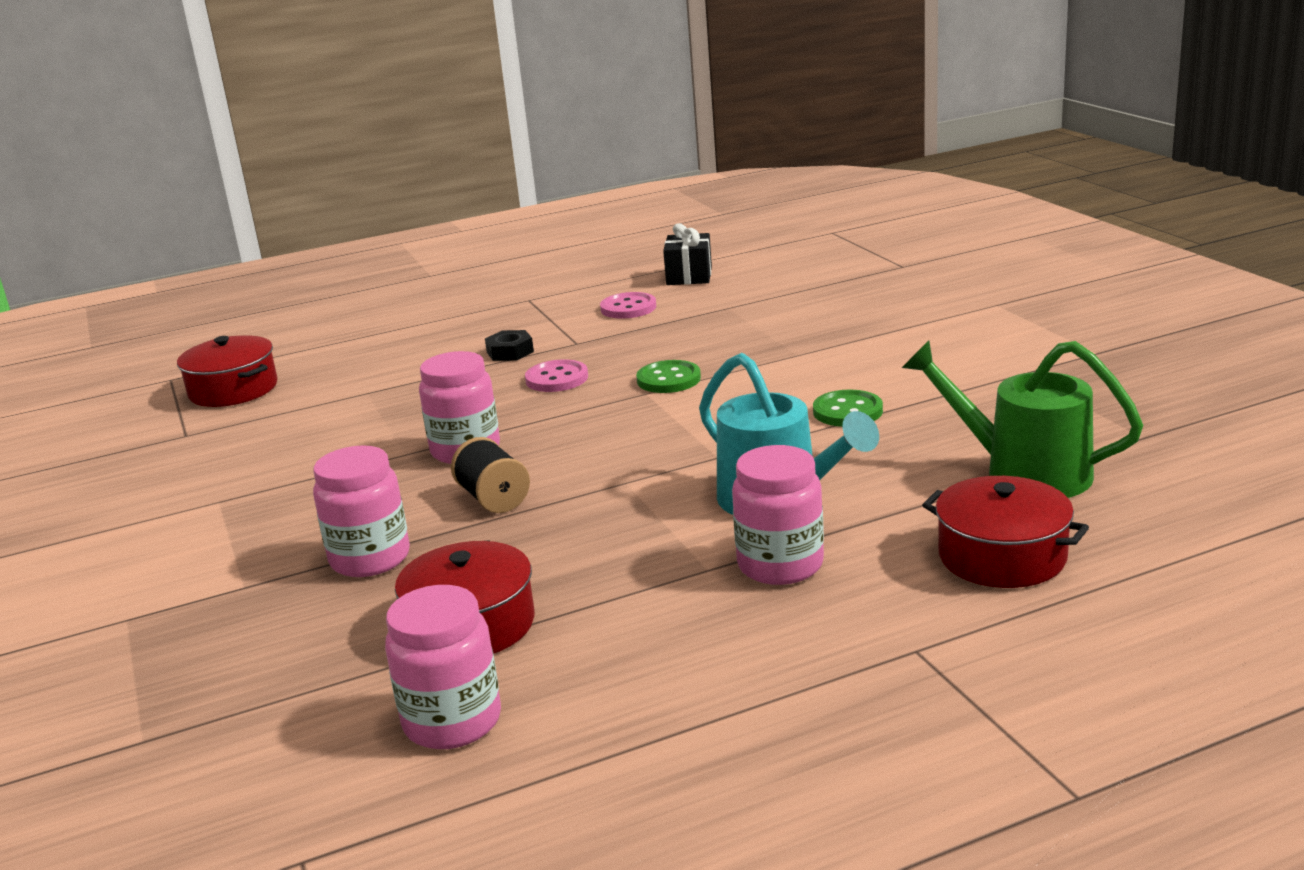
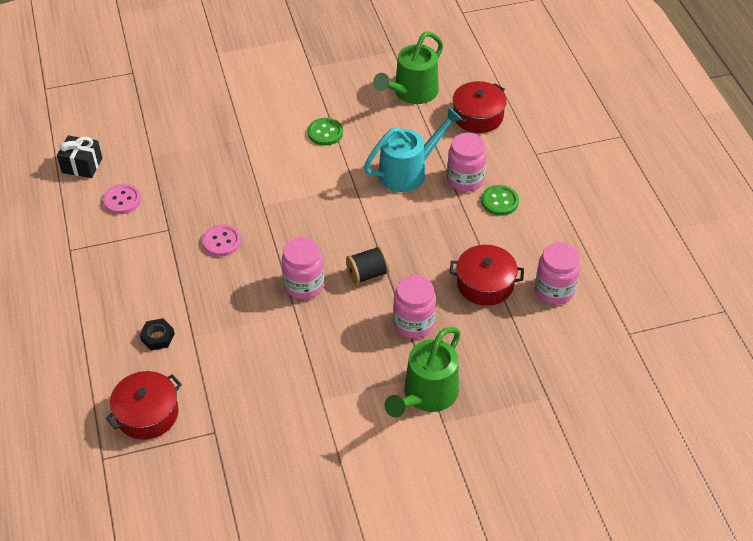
camera: 85 degrees left, 25 degrees up
black nut [485,330,534,361] -> black nut moved to [139,318,175,351]
green button [636,360,701,393] -> green button moved to [481,185,519,215]
none -> green watering can [384,327,460,418]

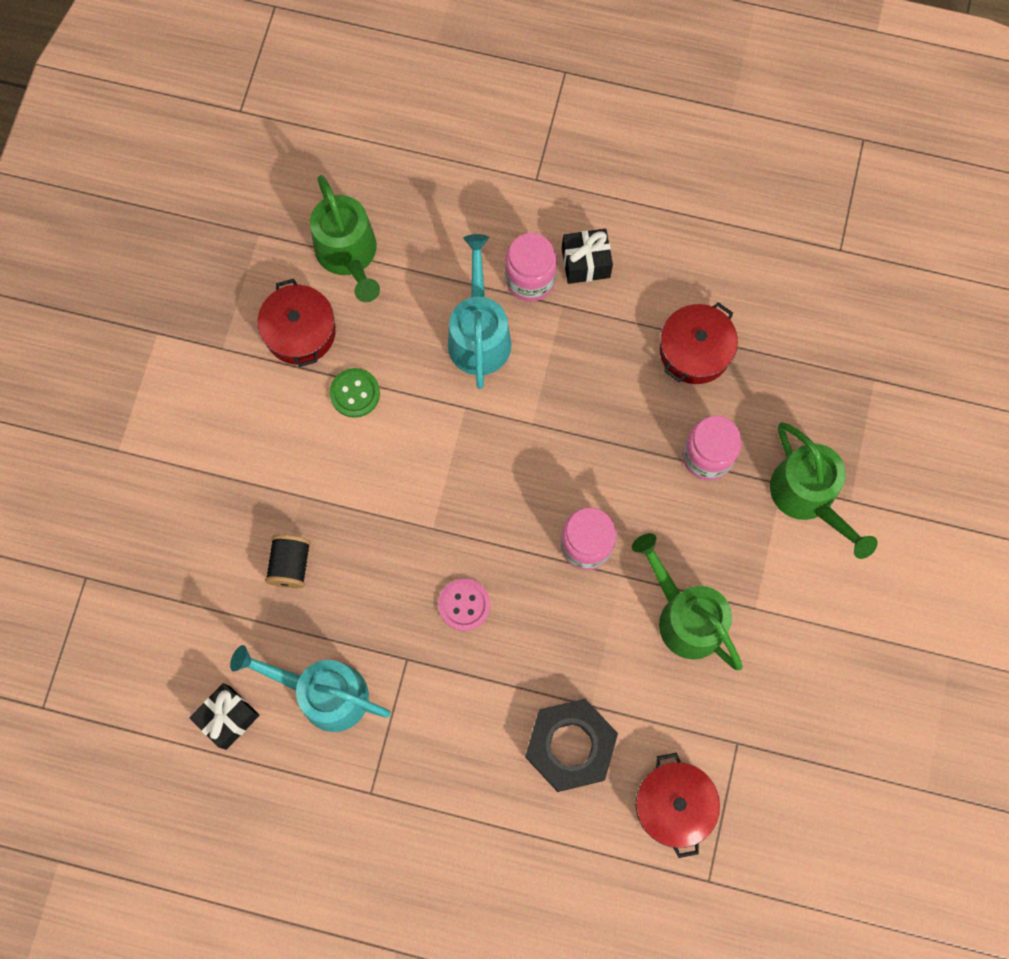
camera: 60 degrees left, 25 degrees up
pink button [103,184,141,214] -> turquoise watering can [230,645,391,732]
black nut [139,318,175,351] -> black nut [525,699,618,792], size x2.14
black spool [346,246,390,284] -> black spool moved to [265,534,311,588]
red pot [453,81,507,133] -> red pot moved to [257,279,336,367]
green button [481,185,519,215] -> black gift [562,229,613,284]
pink jar [535,242,580,304] -> none
none -> green watering can [632,533,743,670]

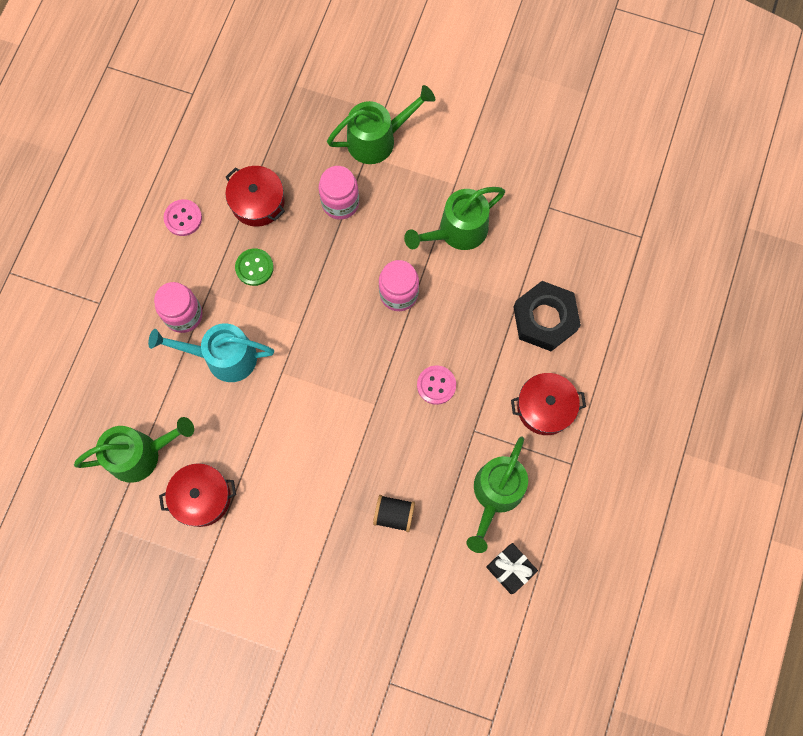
camera: 85 degrees left, 0 degrees up
turquoise watering can [230,645,391,732] -> green watering can [466,436,528,553]
green button [329,368,380,418] -> green button moved to [235,248,274,286]
black gift [562,229,613,284] -> none
red pot [635,753,720,858] -> red pot moved to [511,373,586,435]
none -> pink button [164,199,202,236]

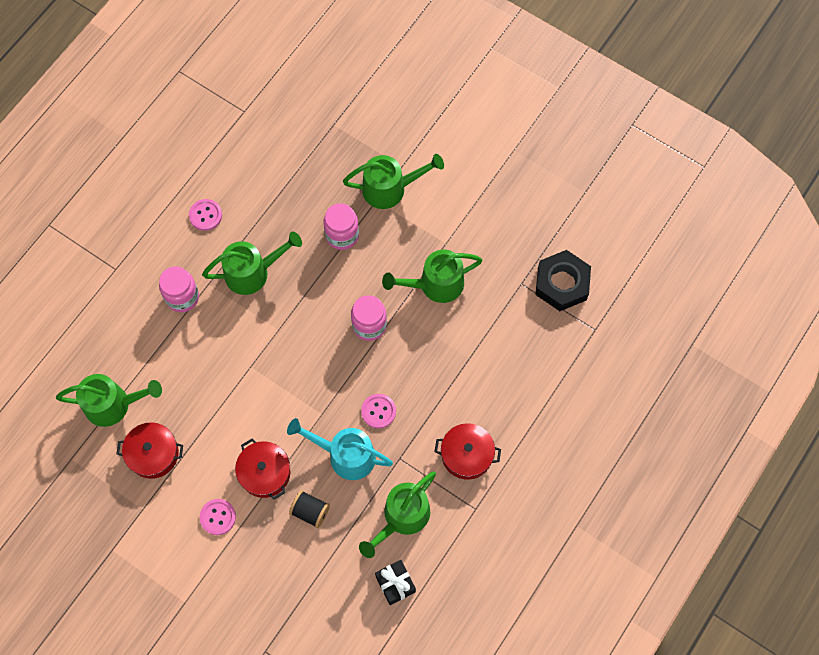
camera: 15 degrees right, 5 degrees down
turquoise watering can [148,323,274,382] -> turquoise watering can moved to [287,418,393,480]
red pot [225,166,285,227] -> red pot moved to [235,438,290,500]
green button [235,248,274,286] -> green watering can [202,232,302,295]
black nut [513,281,581,351] -> black nut moved to [535,250,591,311]
none -> pink button [200,499,236,535]

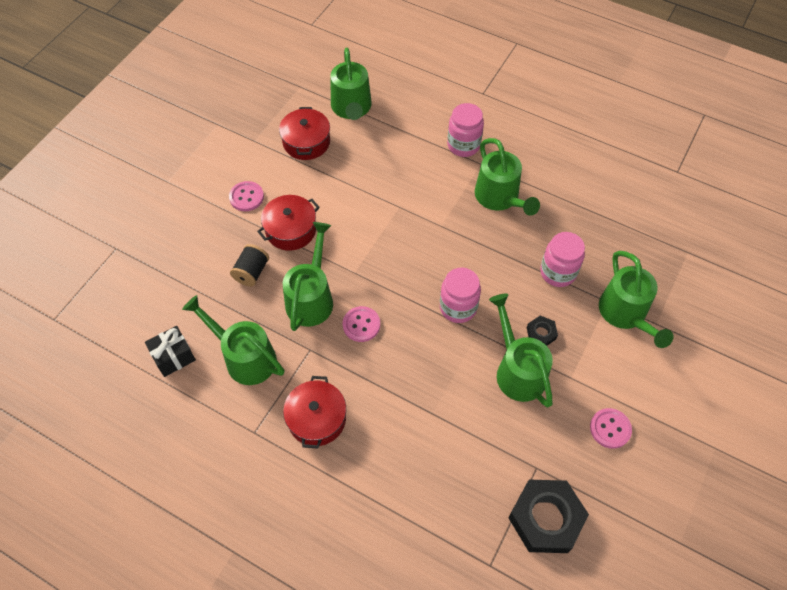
camera: 85 degrees right, 10 degrees down
pink button [189,199,222,231] -> pink button moved to [590,408,632,449]
turquoise watering can [287,418,393,480] -> green watering can [283,222,333,331]
none -> black nut [527,316,558,346]

